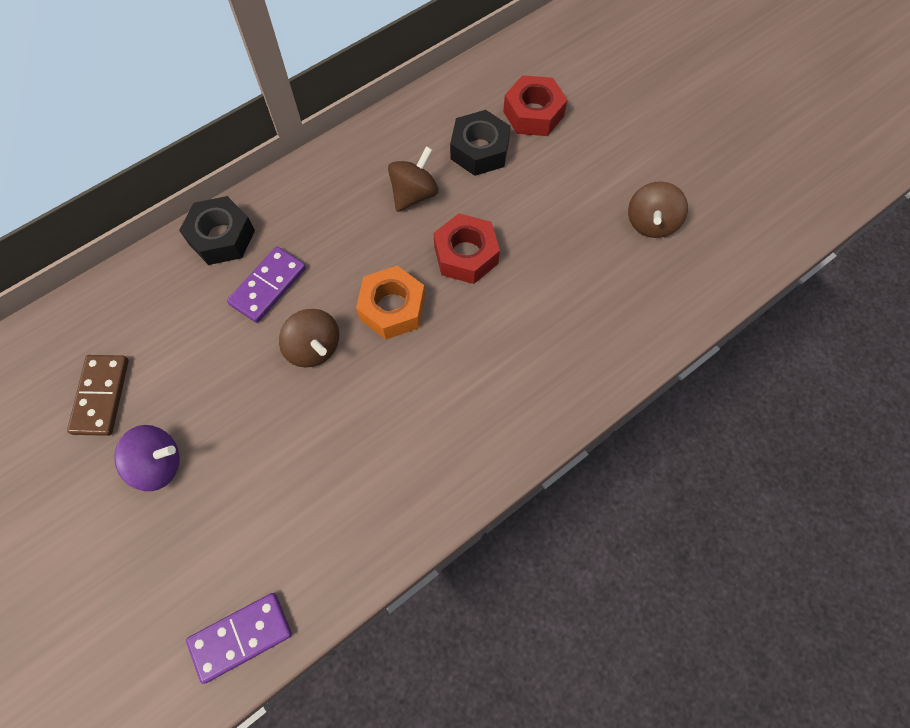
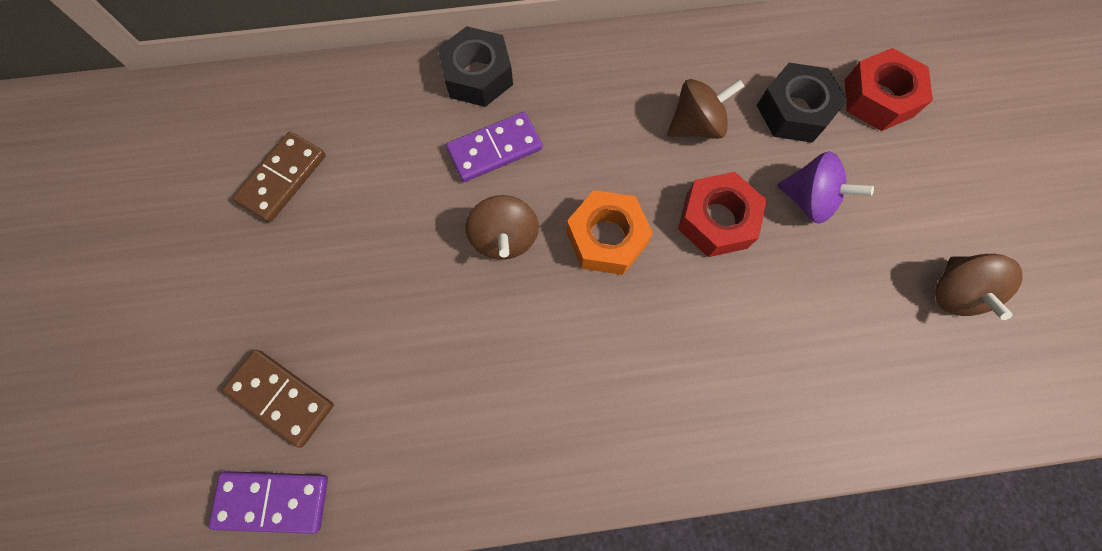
camera: 30 degrees right, 5 degrees up
purple spinning top [114,425,179,491] -> purple spinning top moved to [777,151,874,224]
brown spinning top [628,181,688,238] -> brown spinning top turned 45 degrees counterclockwise [935,254,1023,320]
none -> brown domino [222,350,334,448]

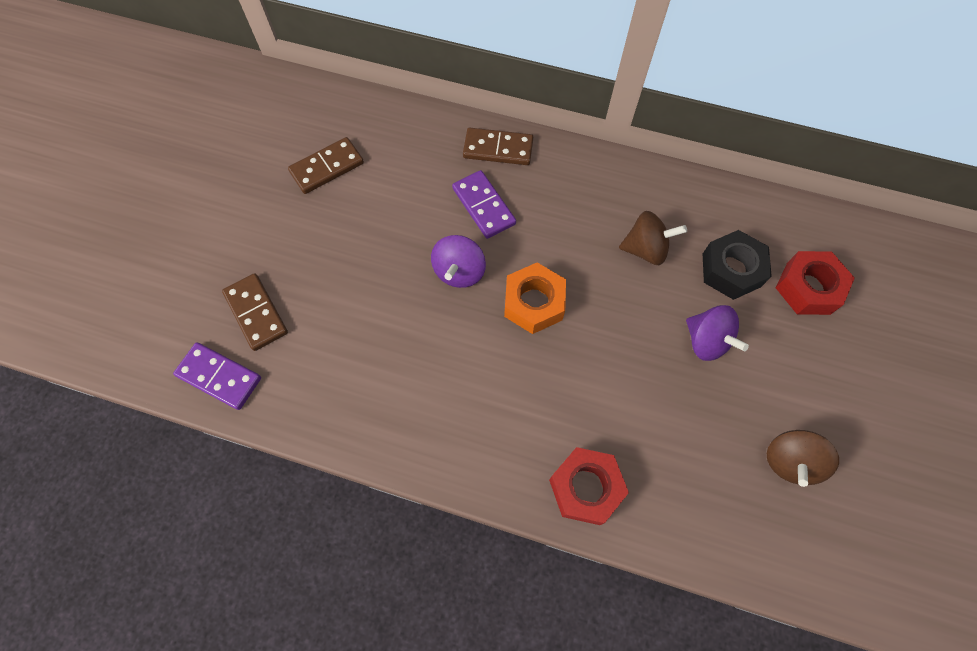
camera: 25 degrees right, 5 degrees down
black nut [437,26,513,107] -> brown domino [463,128,533,165]
purple domino [446,112,542,182] -> purple domino turned 60 degrees clockwise [452,170,516,239]
brown spinning top [465,195,539,260] -> purple spinning top [431,235,486,288]
red nut [678,172,767,257] -> red nut moved to [549,447,629,525]

